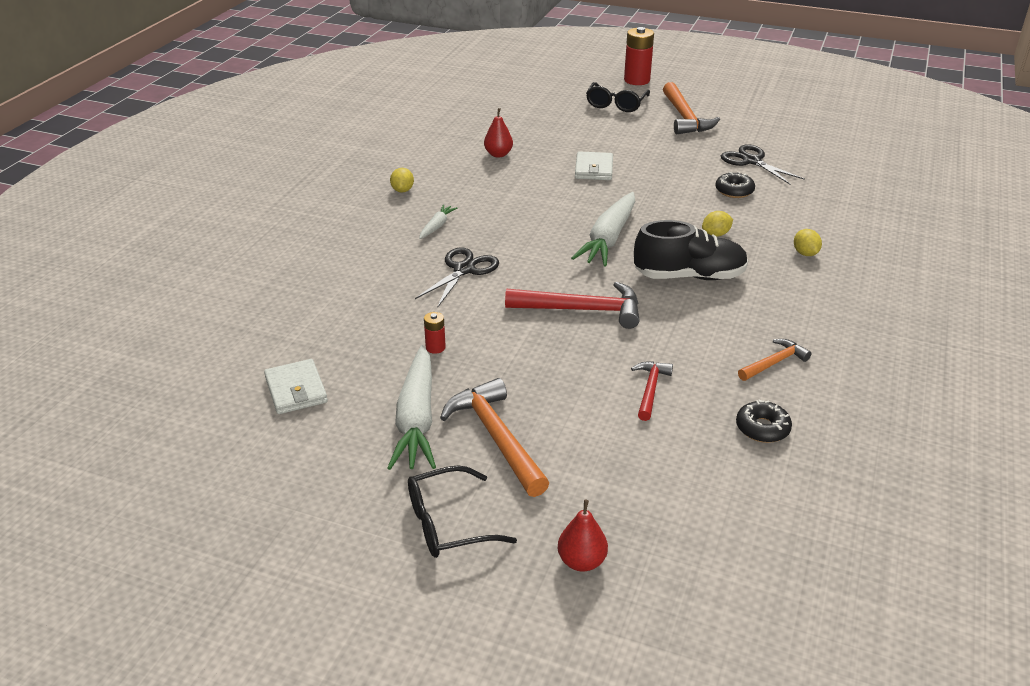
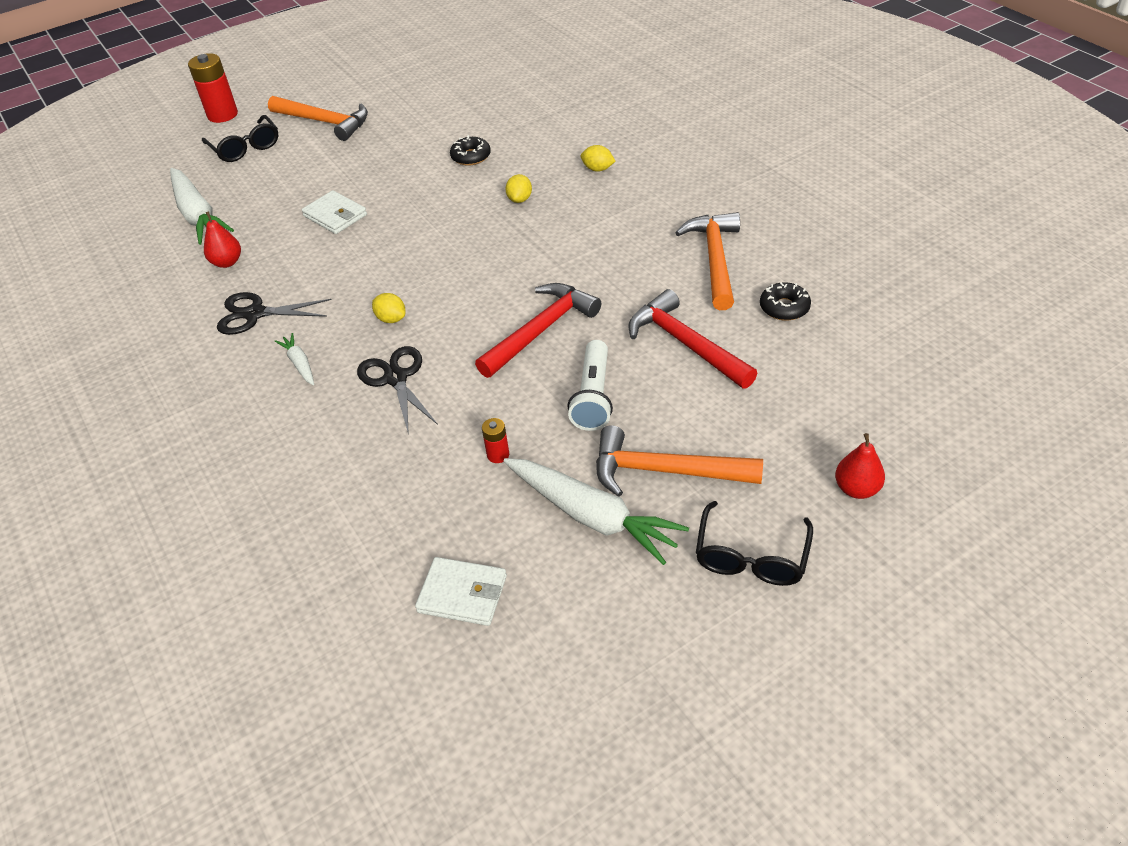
camera: 50 degrees left, 10 degrees up
yellow lemon [390,168,414,193] -> yellow lemon moved to [372,293,405,323]
white carrot [571,192,635,266] -> white carrot moved to [170,168,234,245]
red hammer [631,361,673,421] -> red hammer [628,289,758,389], size x1.77
black shoe [634,220,748,280] -> none
black scissors [721,144,805,185] -> black scissors moved to [217,292,332,335]
orange hammer [738,339,812,381] -> orange hammer [675,212,740,310], size x1.77
none -> white flashlight [567,340,613,431]

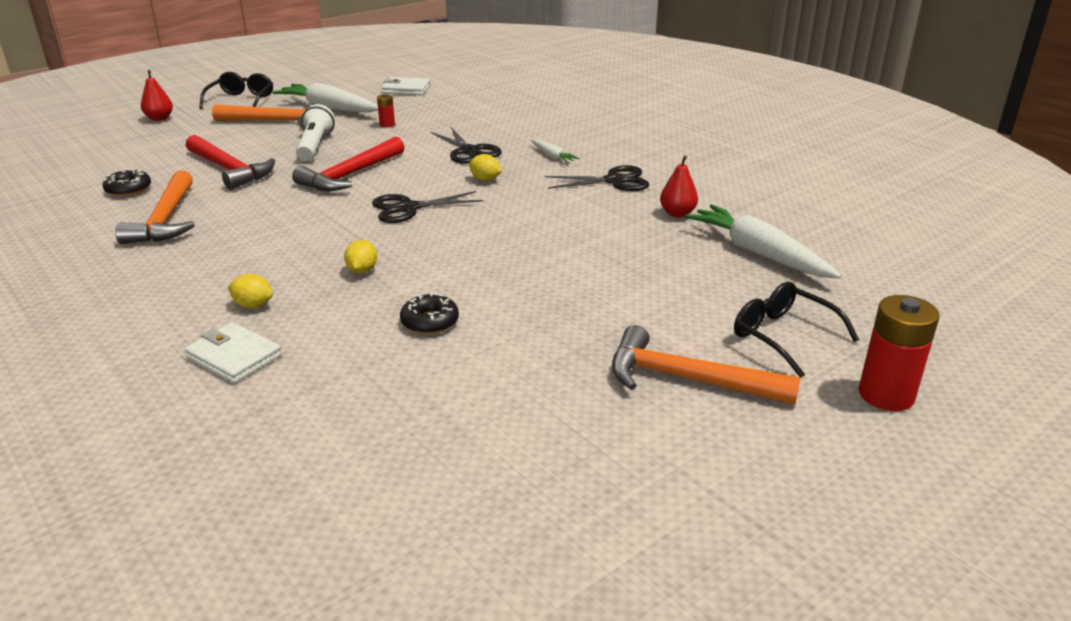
camera: 170 degrees right, 15 degrees down
white wallet [302,190,367,234] -> white wallet moved to [184,322,282,383]
none -> black scissors [372,191,483,223]

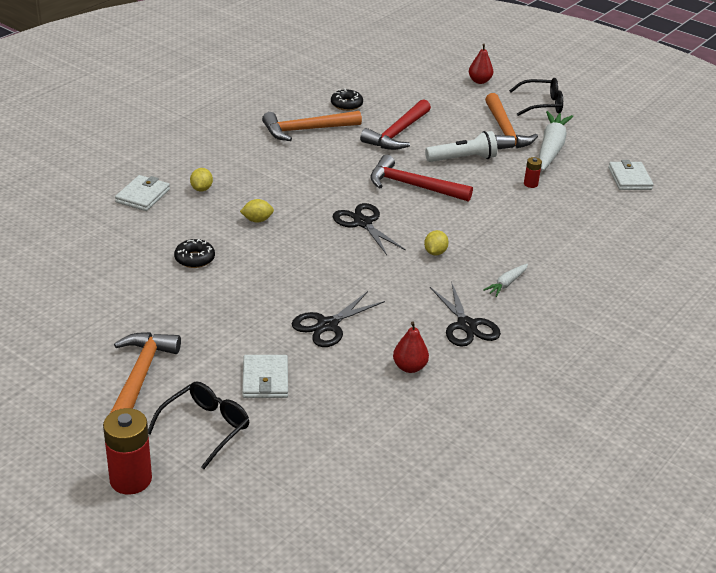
camera: 75 degrees right, 5 degrees up
black scissors [431,127,502,164] -> black scissors moved to [292,291,385,347]
white carrot [685,204,842,279] -> none
none -> white wallet [242,355,288,398]

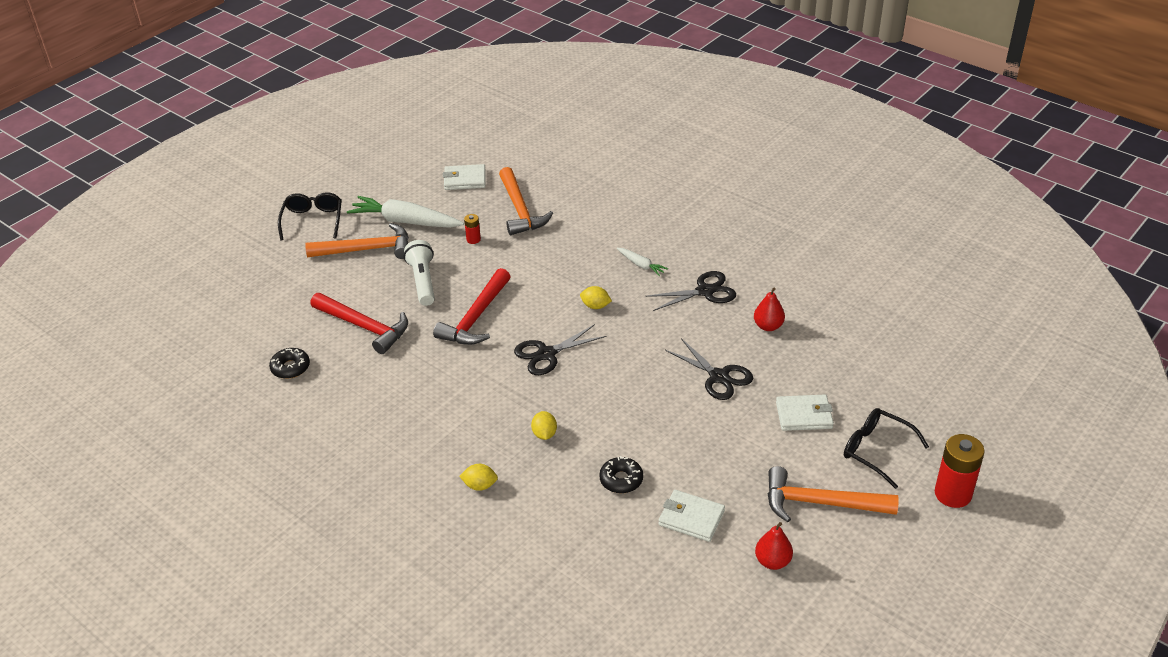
camera: 85 degrees left, 5 degrees up
white wallet [115,175,170,211] -> white wallet moved to [659,490,725,542]
orange hammer [262,111,362,141] -> orange hammer moved to [499,167,553,235]
red pear [469,44,493,84] -> red pear moved to [755,522,793,570]

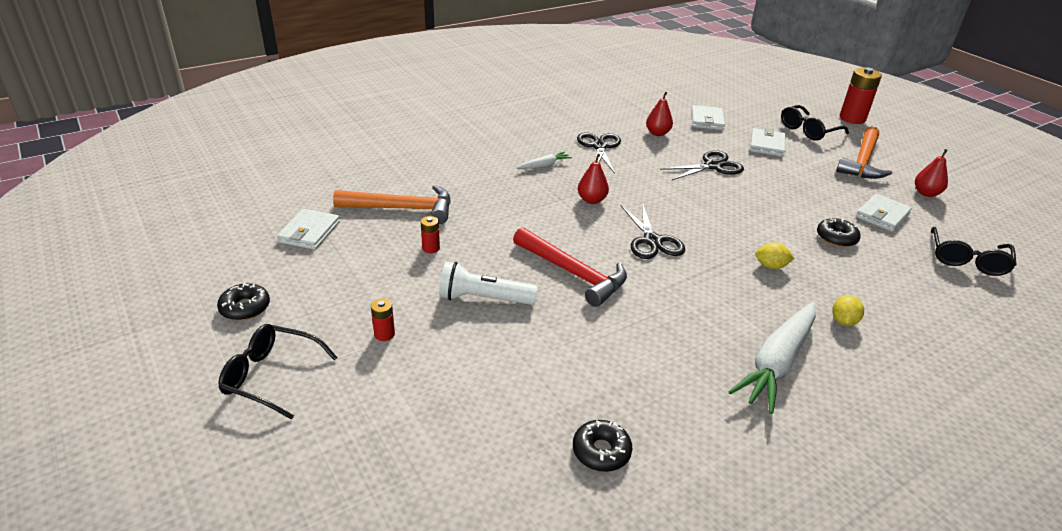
camera: 75 degrees left, 5 degrees down
orange hammer [305,223,409,259] -> red battery [371,299,395,341]
red hammer [310,293,408,354] -> none
white carrot [347,196,464,228] -> white carrot moved to [729,302,816,414]
yellow lemon [580,286,612,309] -> red pear [578,154,609,204]
none -> black donut [217,283,270,320]
none -> white wallet [691,105,725,130]
none -> black glasses [931,227,1017,276]

